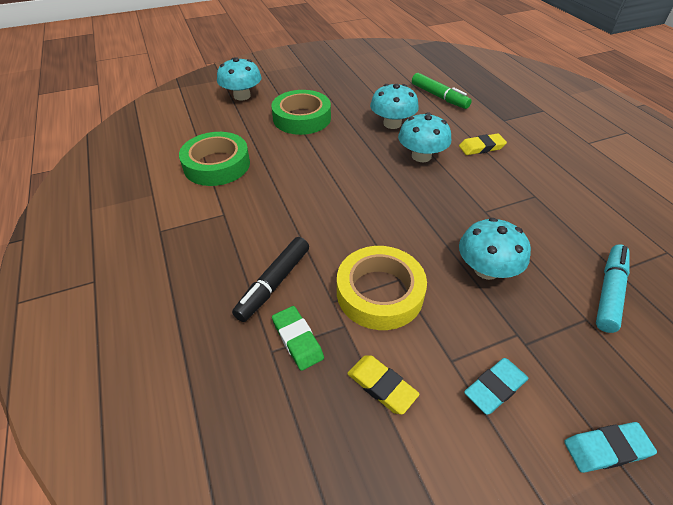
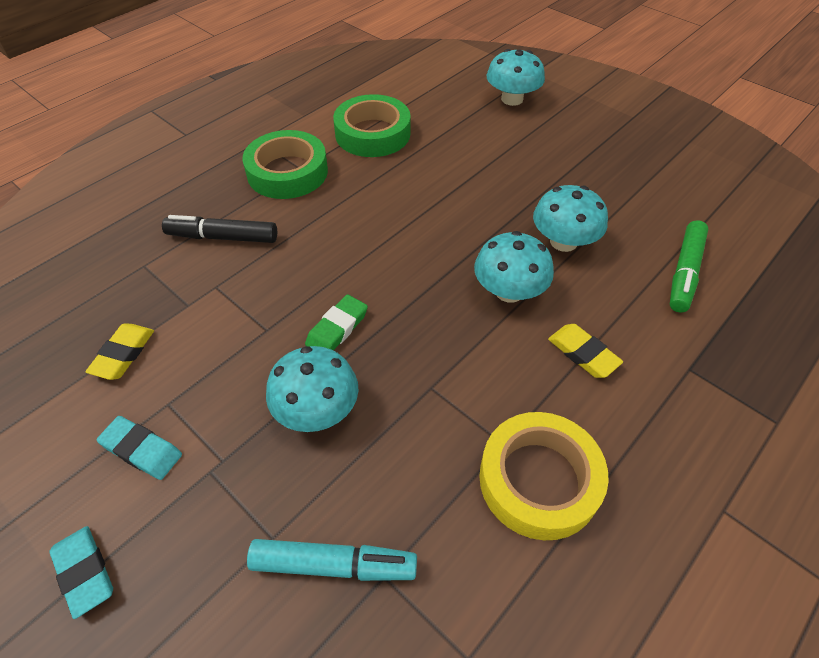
camera: 65 degrees right, 5 degrees up
green tape [271,90,331,135] -> green tape moved to [242,130,328,199]
green eraser [272,306,324,371] -> green eraser moved to [305,294,368,350]
yellow tape [337,246,427,330] -> yellow tape moved to [479,412,609,540]

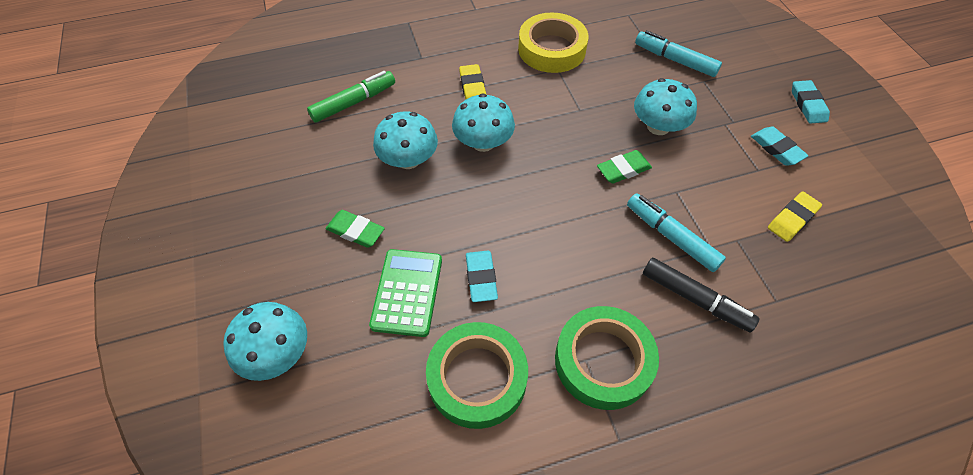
camera: 150 degrees left, 5 degrees up
none -> green eraser [326,210,385,248]
none -> green calculator [369,249,442,337]
none -> turquoise eraser [466,251,498,302]
none -> turquoise marker [627,193,726,272]

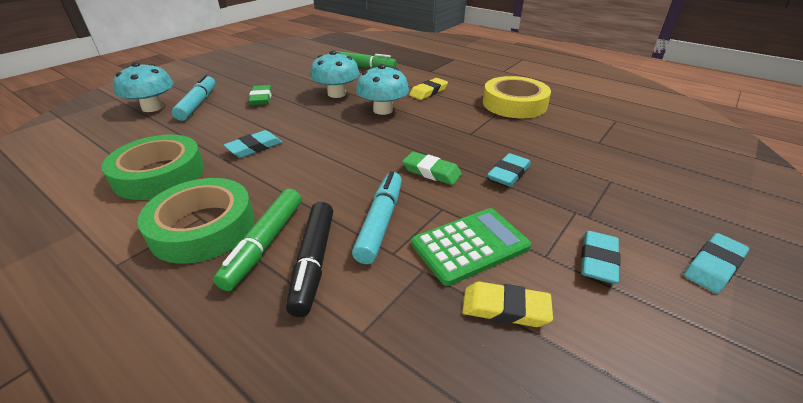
camera: 55 degrees right, 20 degrees down
green calculator [369,249,442,337] -> green calculator moved to [411,208,531,286]
turquoise mushroom [634,78,697,135] -> turquoise eraser [487,153,531,187]
turquoise marker [635,30,722,77] -> turquoise marker moved to [172,75,215,121]
none -> green marker [213,189,302,291]

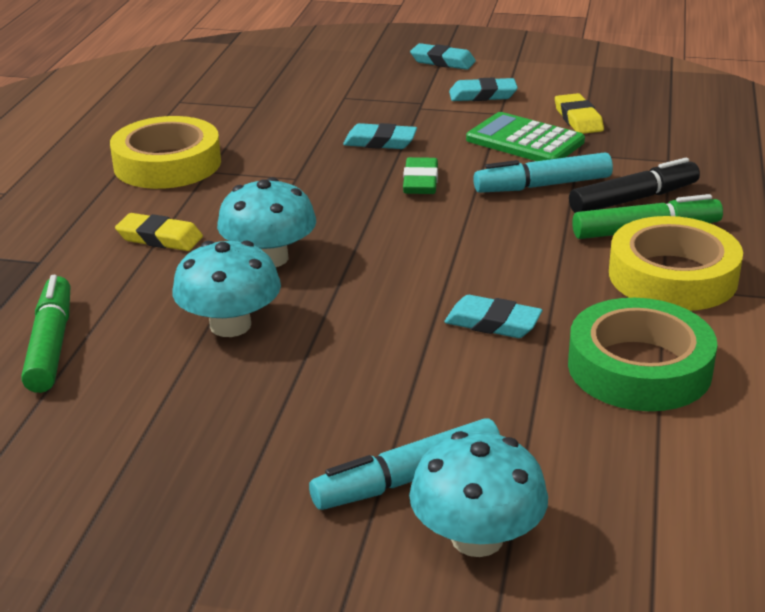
camera: 115 degrees left, 5 degrees down
green tape [137,178,255,264] -> yellow tape [609,216,743,311]
green eraser [248,85,272,105] -> none

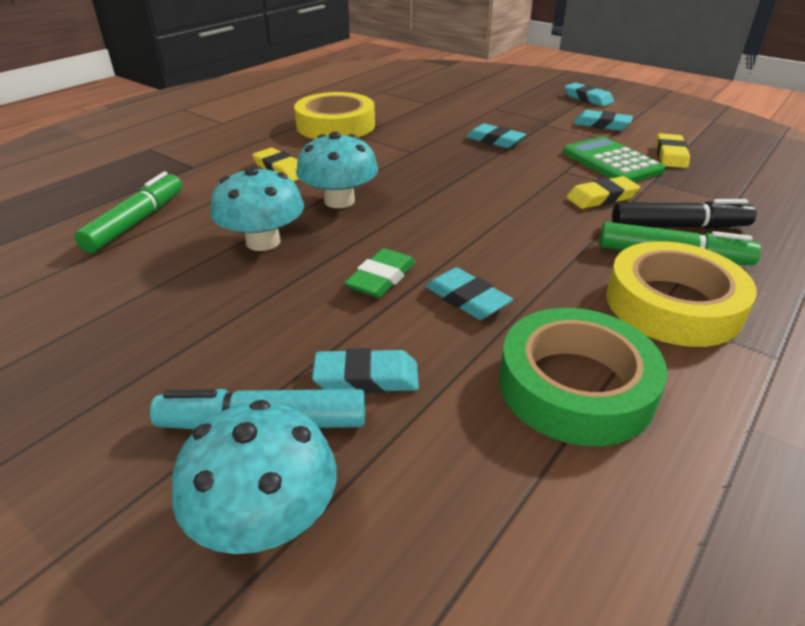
camera: 25 degrees right, 5 degrees up
green eraser [403,157,438,194] -> green eraser moved to [344,248,415,298]
turquoise marker [473,152,613,193] -> yellow eraser [567,176,640,209]
none -> turquoise eraser [312,348,419,393]

